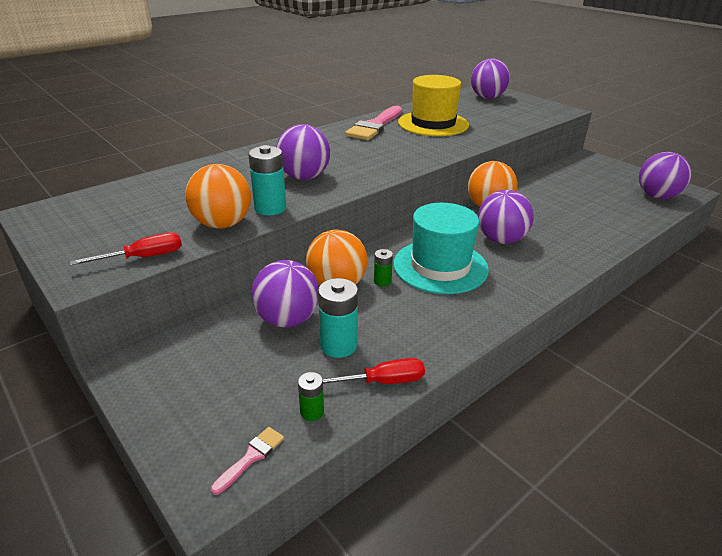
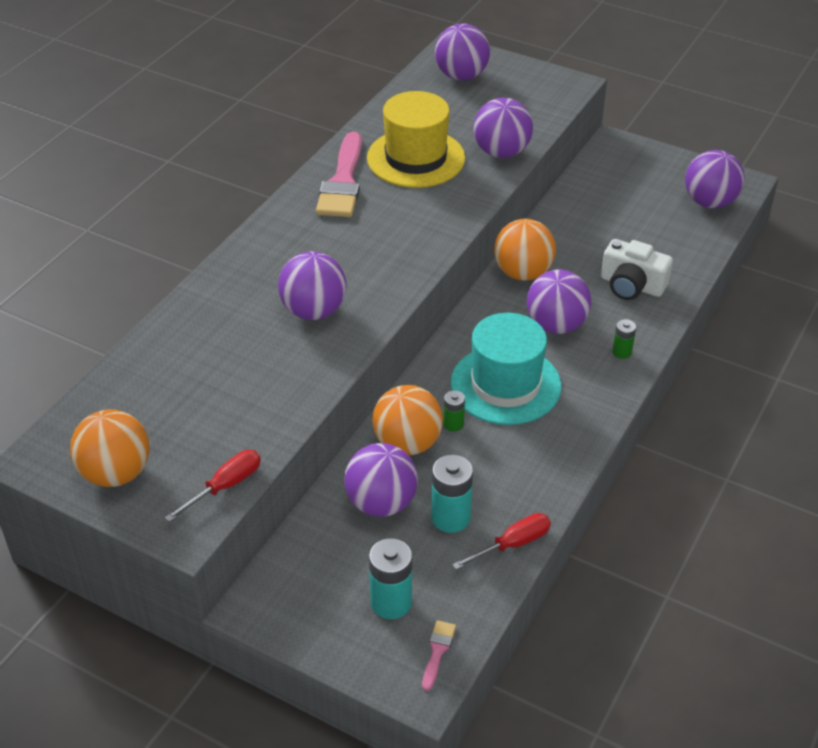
camera: 20 degrees left, 10 degrees up
orange ball [185,164,251,228] -> orange ball moved to [70,409,150,487]
turquoise battery [248,145,286,215] -> turquoise battery moved to [369,538,412,619]
green battery [298,372,324,421] -> green battery moved to [612,319,636,359]
none -> purple ball [473,98,533,158]
none -> white camera [601,239,673,300]

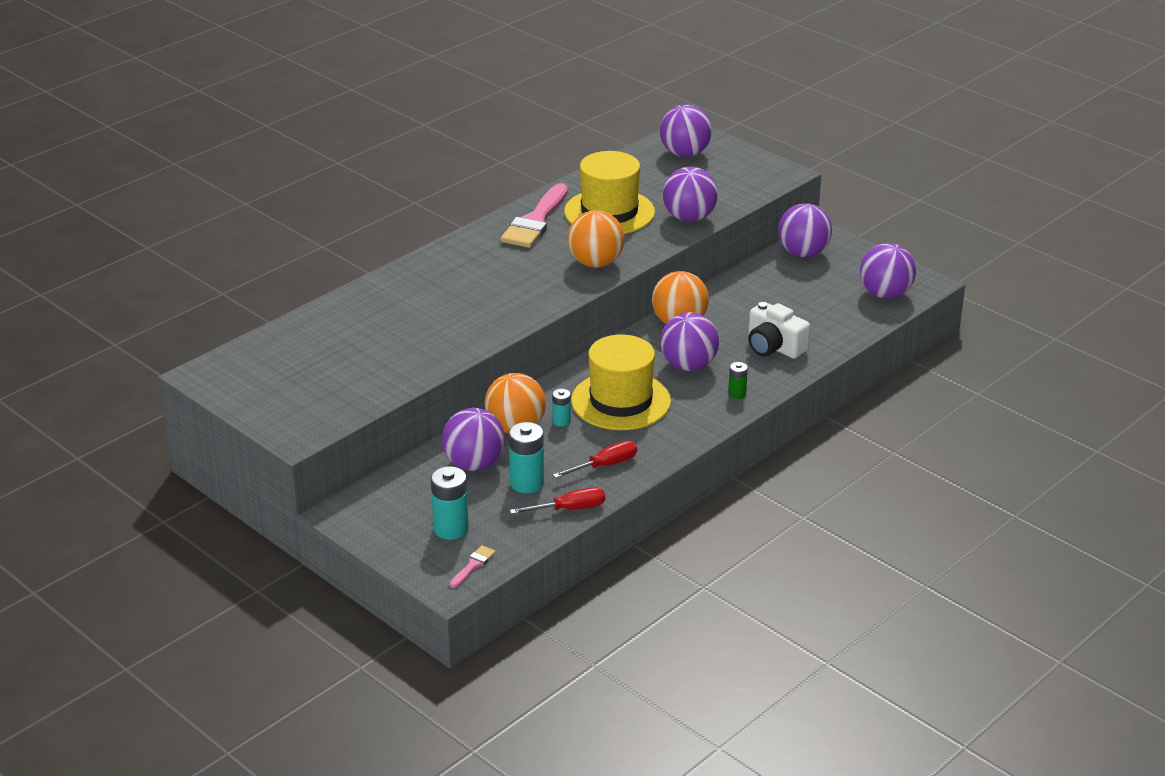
camera: 15 degrees right, 10 degrees down
orange ball [70,409,150,487] -> orange ball moved to [568,210,625,268]
red screwdriver [165,450,261,522] -> red screwdriver moved to [553,441,637,478]
purple ball [278,252,347,320] -> purple ball moved to [778,203,832,257]
green battery [444,390,465,432] -> turquoise battery [552,389,571,427]
turquoise hat [451,313,561,425] -> yellow hat [571,335,671,430]

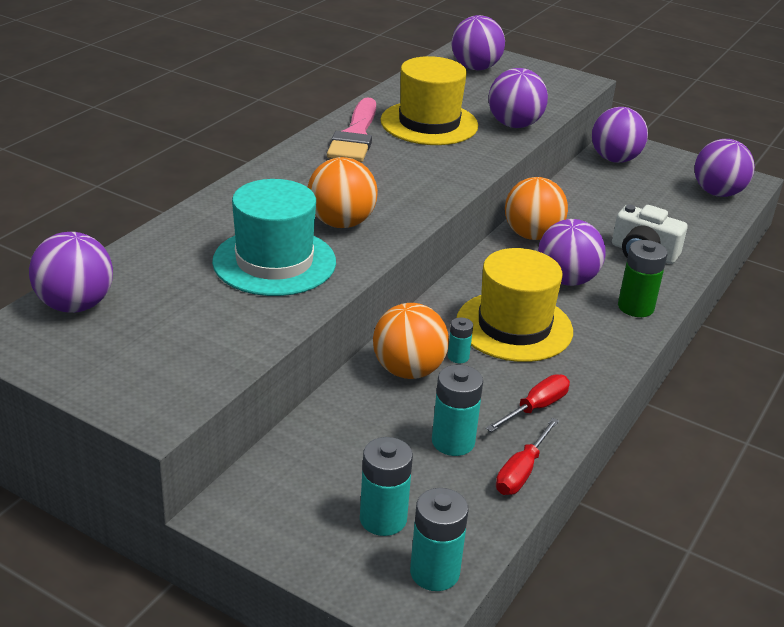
camera: 15 degrees left, 0 degrees up
purple ball [442,408,505,471] -> purple ball moved to [29,232,113,313]
pink brush [450,545,496,588] -> turquoise battery [410,488,468,591]
red screwdriver [510,487,605,514] -> red screwdriver turned 150 degrees clockwise [496,418,559,495]
orange ball [568,210,625,268] -> orange ball moved to [308,157,378,228]
green battery [728,362,748,399] -> green battery [618,240,668,317], size x1.80
none -> turquoise hat [212,179,336,296]

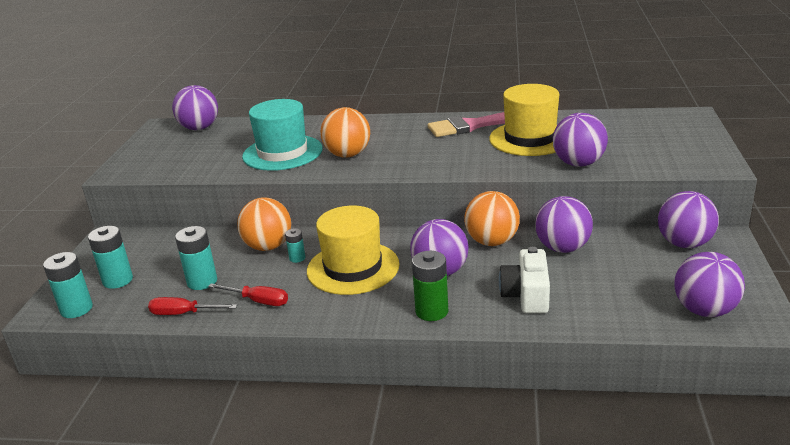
camera: 70 degrees right, 5 degrees down
purple ball [452,15,505,70] -> purple ball moved to [535,196,593,253]

